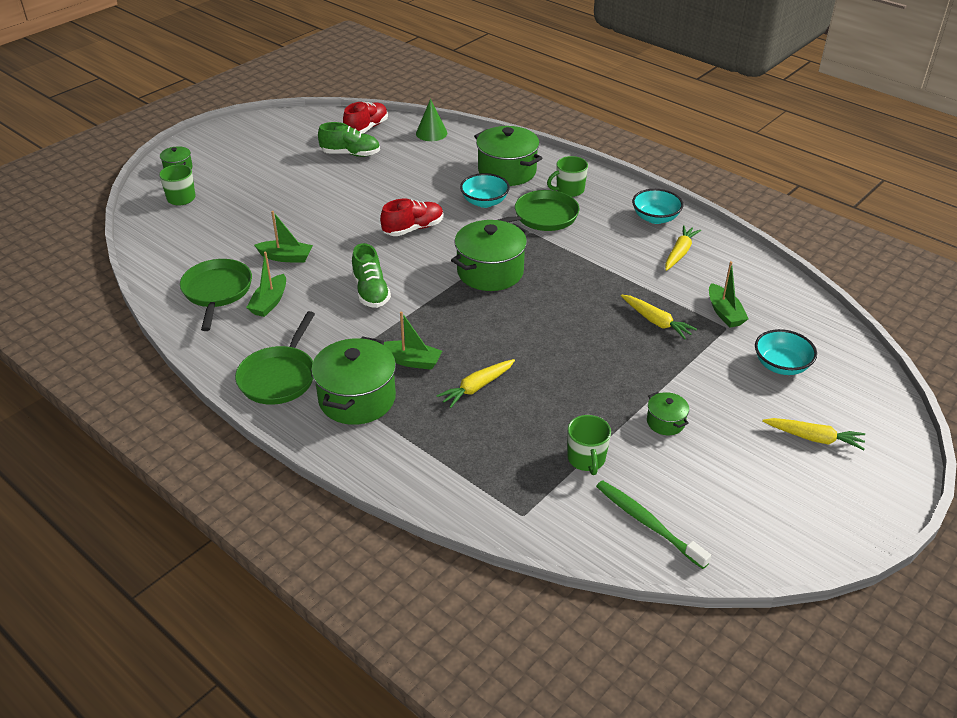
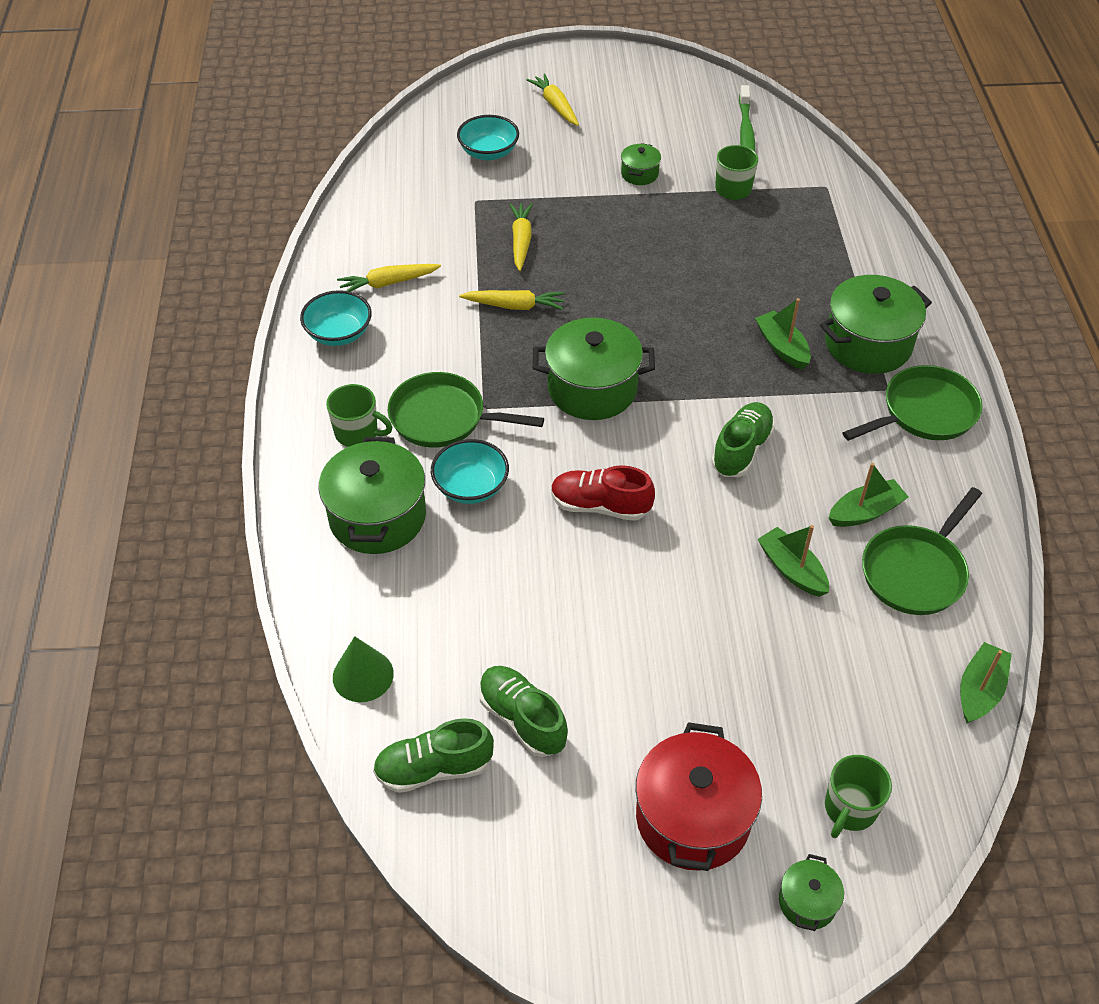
camera: 135 degrees left, 10 degrees up
red shoe [343,102,388,134] -> green shoe [373,718,494,793]
yellow carrot [436,359,515,408] -> yellow carrot moved to [459,290,565,310]
green boat [709,261,749,328] -> green boat moved to [960,642,1012,723]
none -> red pot [636,722,762,871]

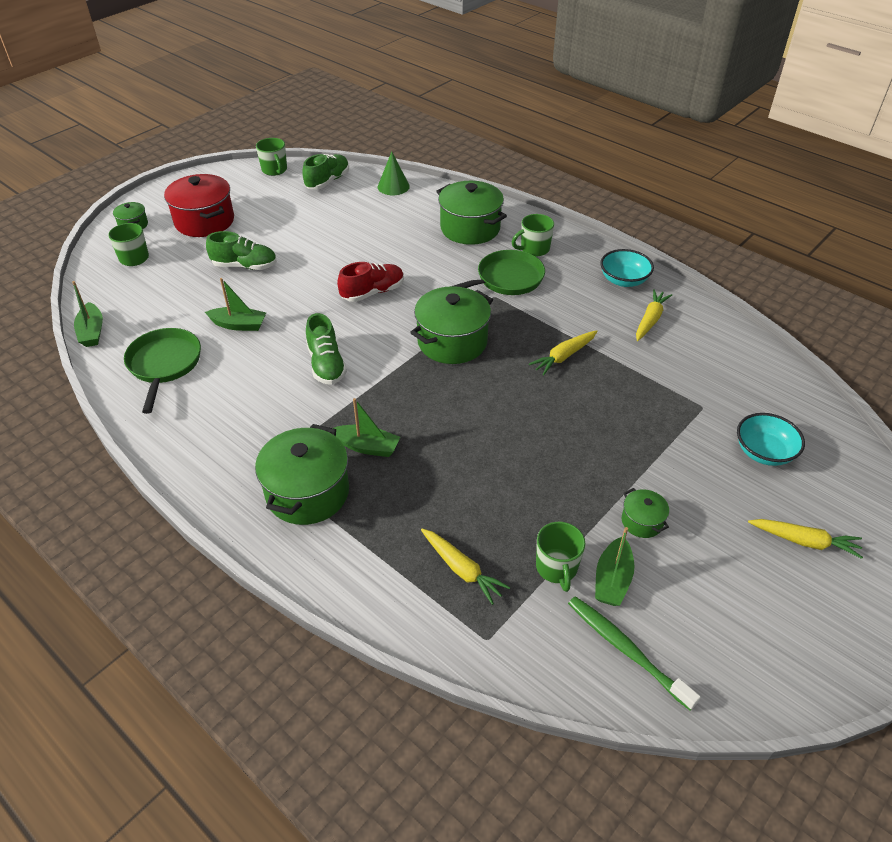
camera: 135 degrees right, 5 degrees down
turquoise bowl [431,439,509,504] -> none
green shoe [479,666,568,757] -> green shoe moved to [206,231,277,270]
yellow carrot [509,203,533,271] -> yellow carrot moved to [421,529,510,605]
green boat [829,463,909,527] -> green boat moved to [595,527,634,606]
green pan [842,365,983,441] -> none
none -> green mug [256,138,287,176]

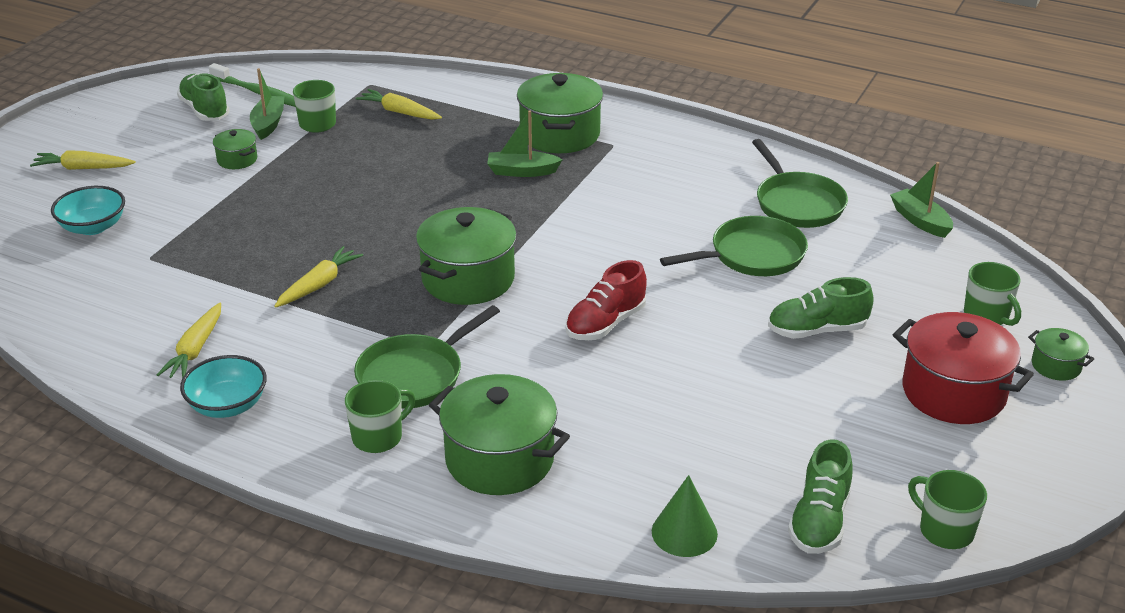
camera: 165 degrees right, 10 degrees down
green boat [205,278,266,331] -> green pan [660,216,808,276]
green shoe [306,313,347,385] -> green shoe moved to [177,73,230,121]

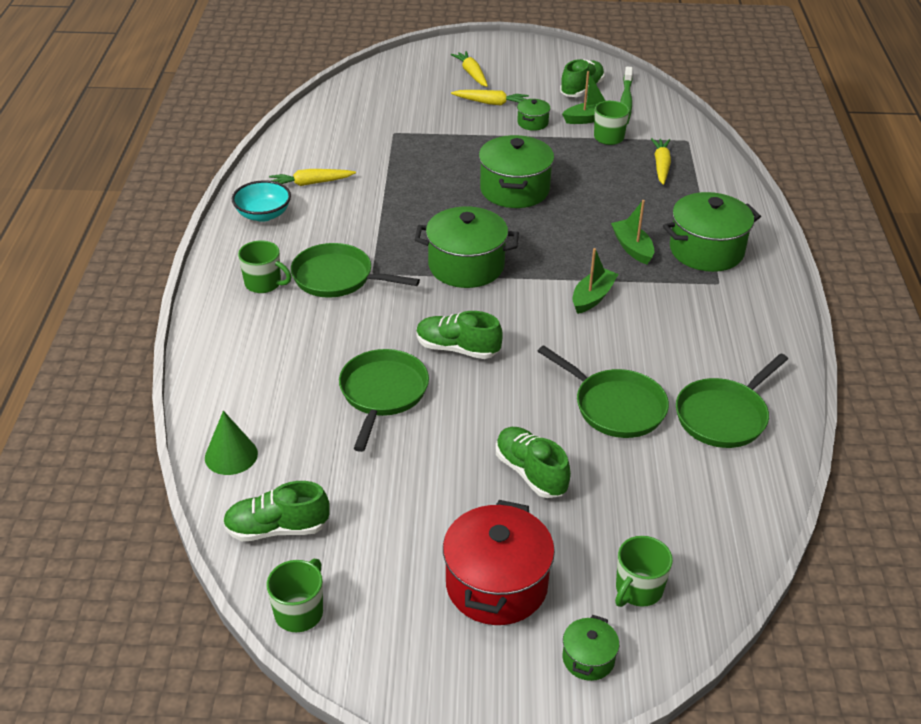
camera: 65 degrees right, 5 degrees up
turquoise bowl [51,186,125,235] -> none
yellow carrot [274,246,363,308] -> yellow carrot moved to [451,90,529,105]
green pot [429,374,570,495] -> green pot moved to [479,135,554,208]
red shoe [566,260,647,340] -> green shoe [416,311,503,359]
green boat [890,162,953,238] -> green boat moved to [573,248,618,314]
none -> green pan [339,349,429,452]

